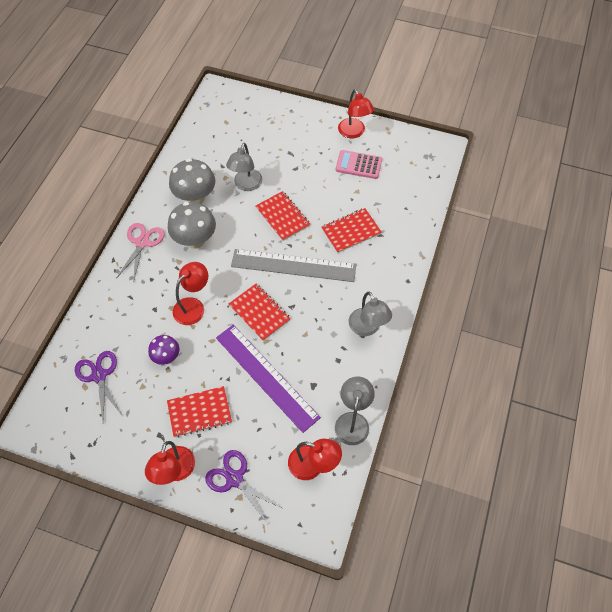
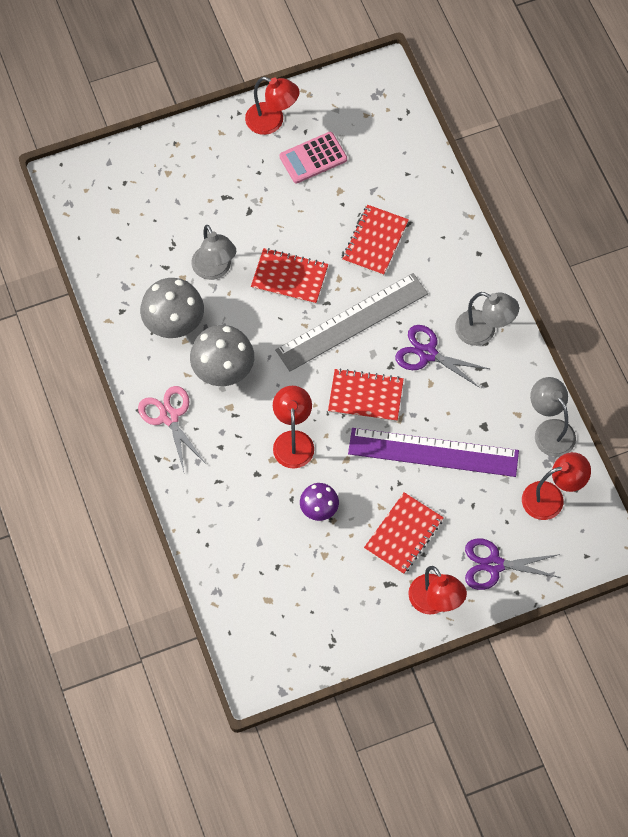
camera: 40 degrees left, 5 degrees up
purple scissors [75,351,122,422] -> purple scissors moved to [395,325,489,388]

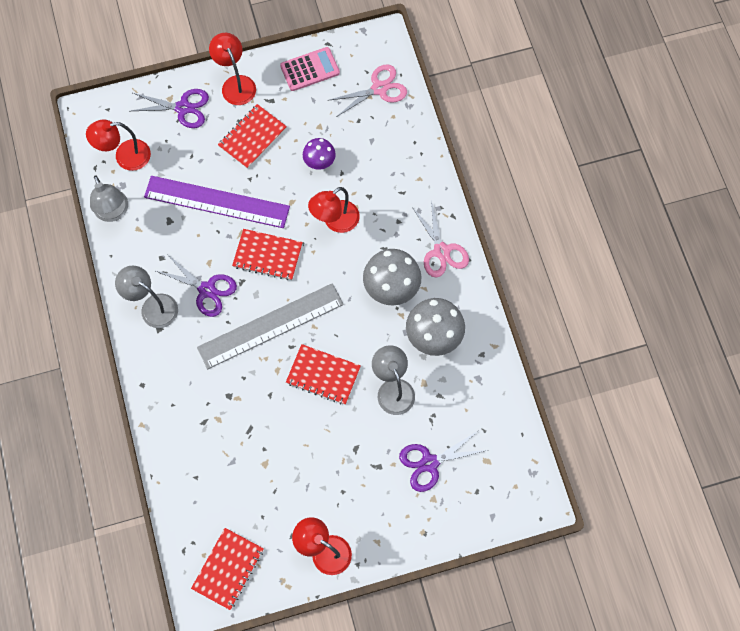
camera: 175 degrees left, 5 degrees up
red lamp [273,386,314,468] -> red lamp turned 45 degrees clockwise [308,187,360,233]
pink calculator [279,132,347,183] -> pink calculator moved to [280,47,340,91]
red notebook [342,205,409,276] -> red notebook moved to [191,528,264,610]
none -> pink scissors [327,64,407,117]
none -> purple scissors [399,430,488,492]

